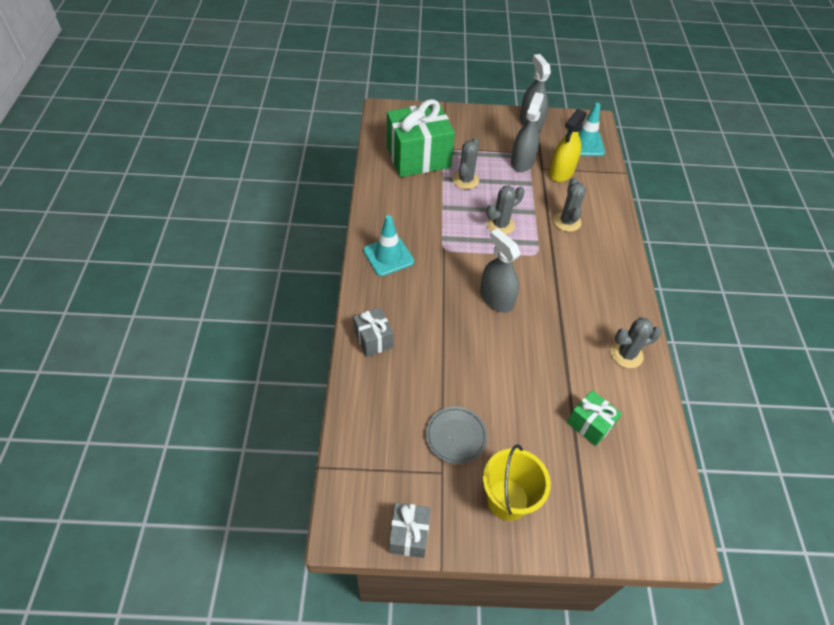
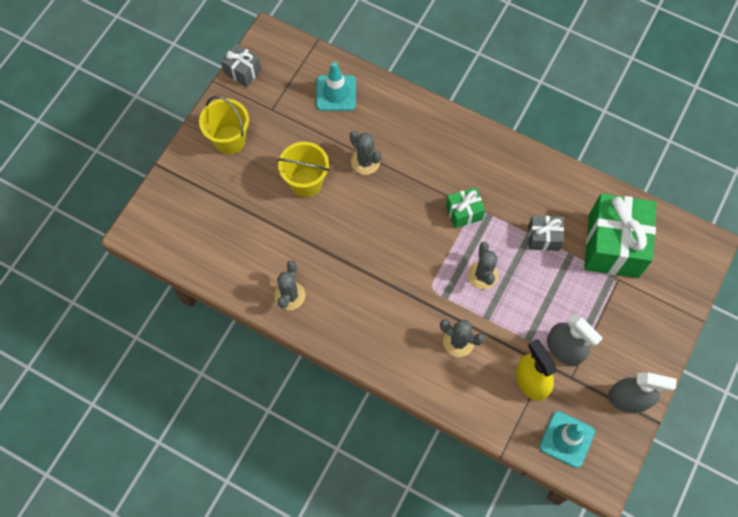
camera: 120 degrees right, 15 degrees up
grey gift [353,307,393,357] -> grey gift moved to [528,216,564,251]
turquoise traffic cone [363,215,414,276] -> turquoise traffic cone moved to [316,62,356,111]
grey plate [426,407,488,464] -> none
grey cactus [453,138,479,189] -> grey cactus moved to [350,131,382,175]
grey spray bottle [480,228,521,313] -> none
green gift [567,390,622,446] -> green gift moved to [446,187,485,228]
none -> yellow bucket [278,142,329,197]

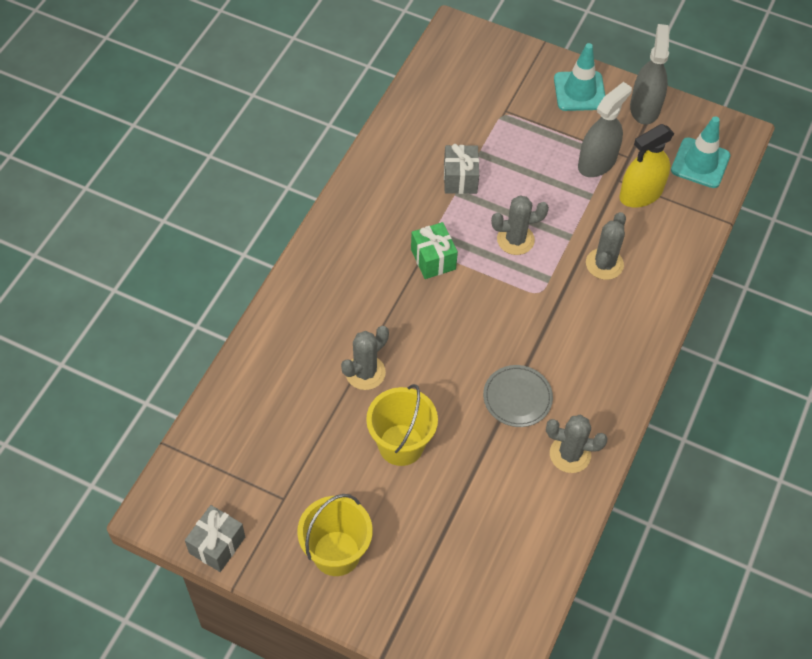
camera: 95 degrees left, 10 degrees down
turquoise traffic cone [316,62,356,111] -> turquoise traffic cone moved to [554,43,605,111]
green gift [584,193,657,278] -> none
none -> grey plate [483,365,553,427]

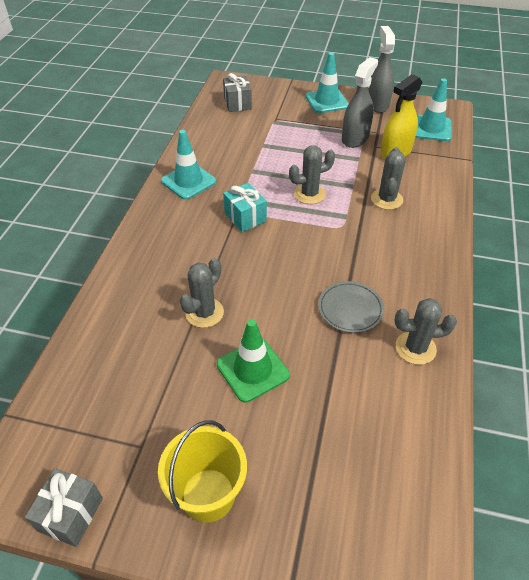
camera: 10 degrees left, 10 degrees down
yellow bucket [366,384,438,466] -> green traffic cone [217,319,290,403]
green gift [411,222,458,279] -> turquoise gift [223,183,267,232]
grey gift [444,144,479,194] -> grey gift moved to [223,73,252,112]
none -> turquoise traffic cone [161,130,216,200]

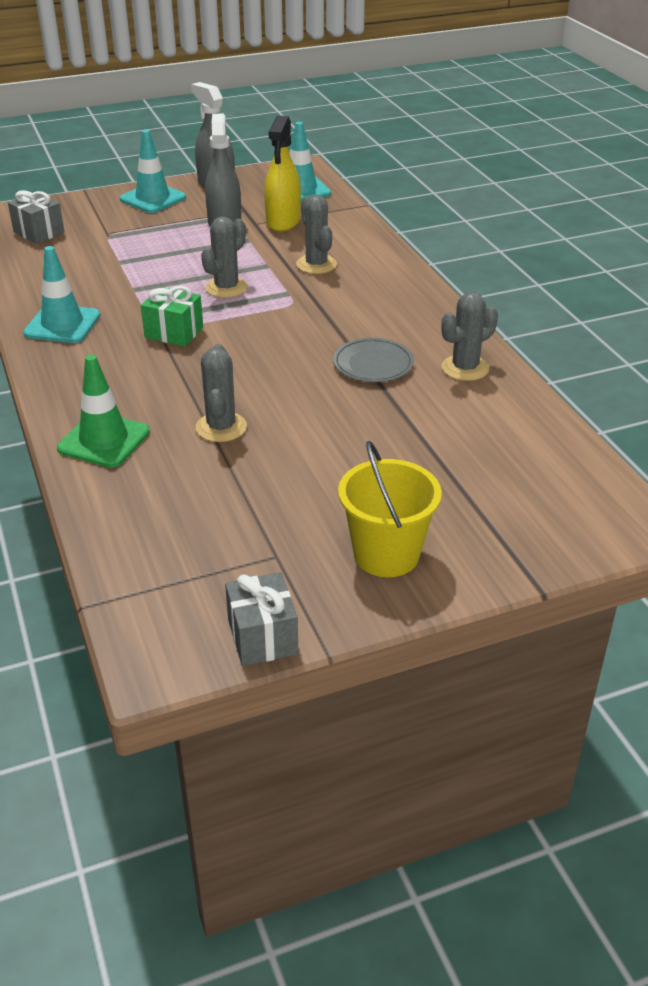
camera: 35 degrees left, 10 degrees down
green traffic cone [217,319,290,403] -> green traffic cone moved to [57,355,150,468]
turquoise gift [223,183,267,232] -> green gift [141,286,203,347]

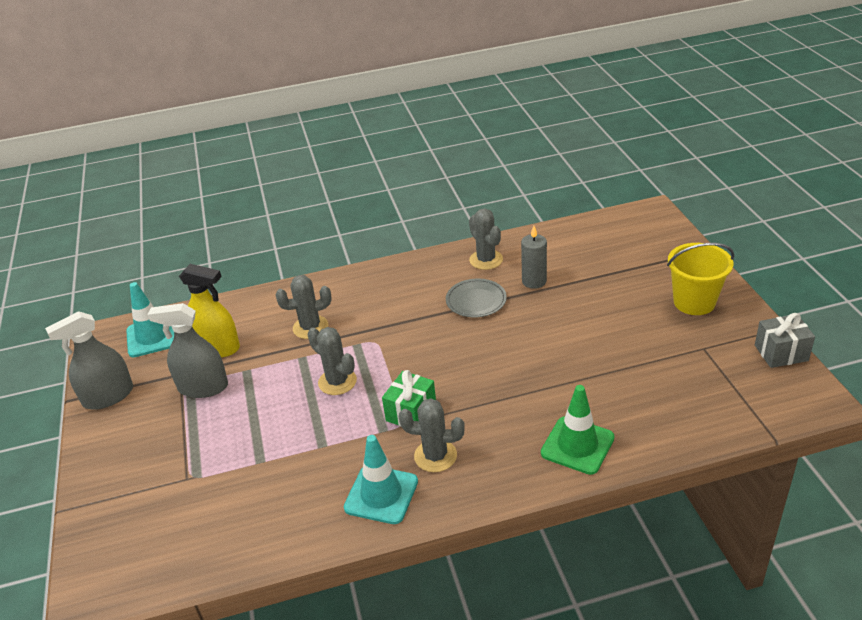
camera: 80 degrees left, 0 degrees up
grey gift [8,190,65,244] -> none
turquoise traffic cone [120,130,186,213] -> none
grey cactus [196,344,247,442] -> grey cactus moved to [399,398,465,472]
none -> grey candle [521,226,547,289]

